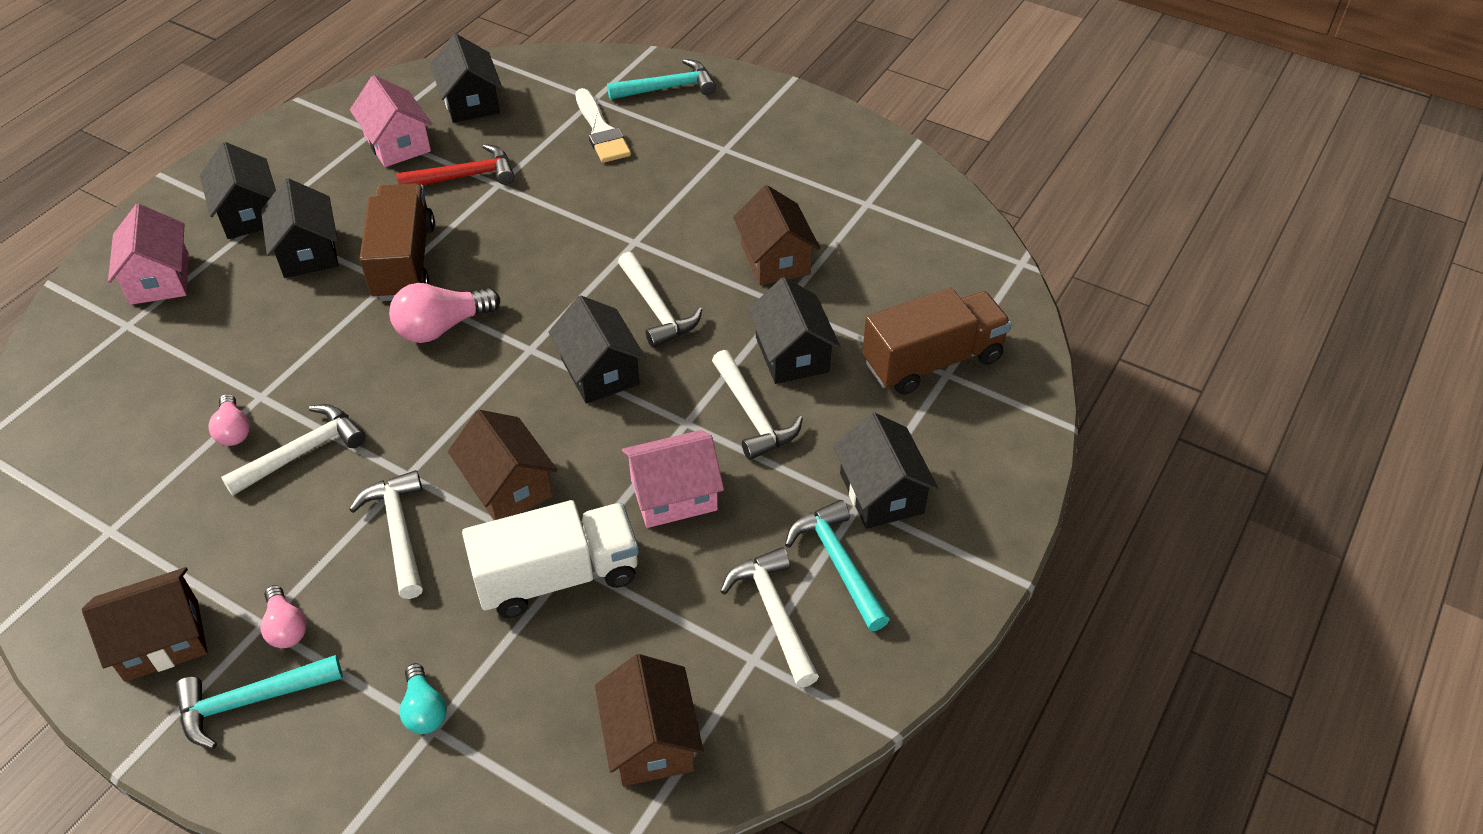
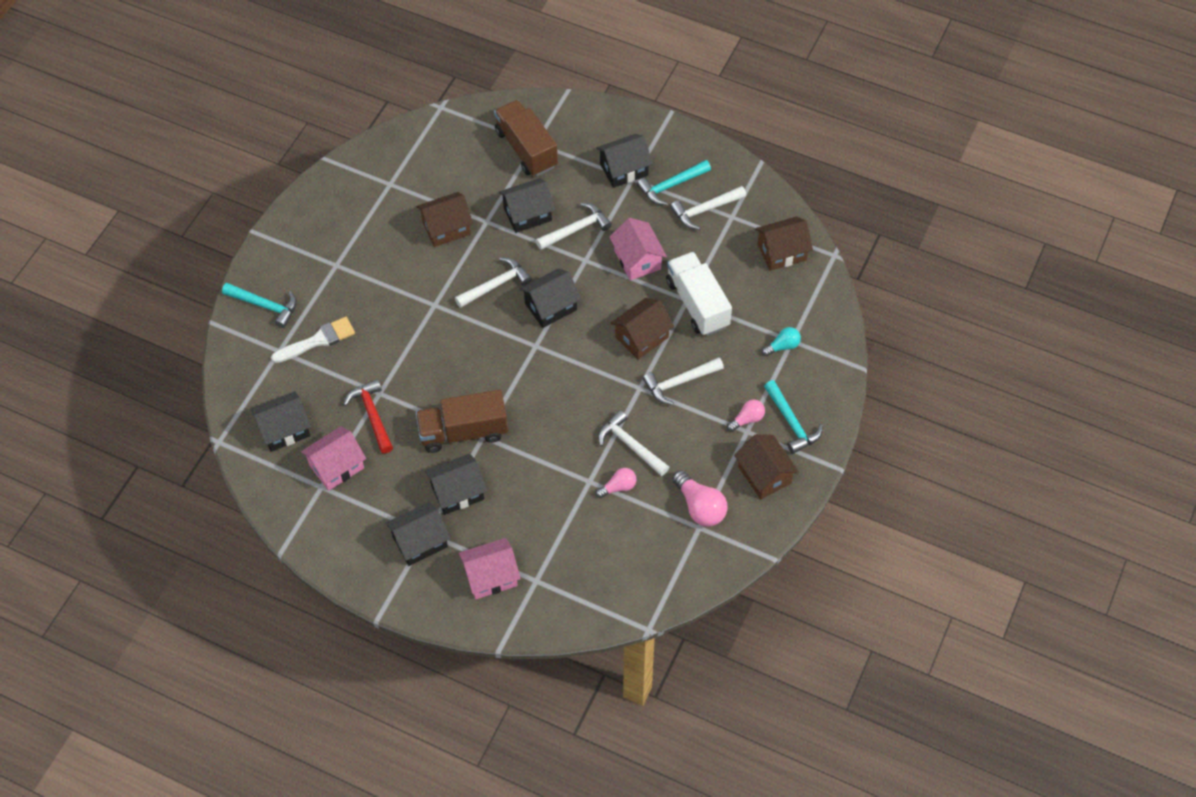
camera: 95 degrees left, 10 degrees up
pink light bulb [389,283,500,343] -> pink light bulb moved to [672,470,727,527]
turquoise hammer [607,59,716,100] -> turquoise hammer turned 135 degrees clockwise [222,283,297,328]

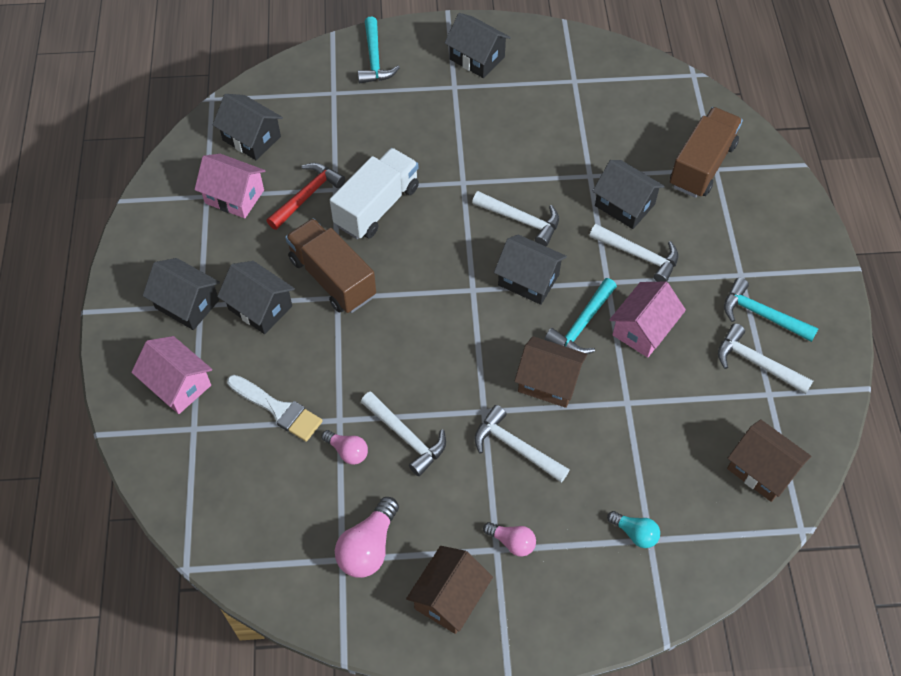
camera: 60 degrees right, 0 degrees up
white brush [271,317,355,363] -> white brush moved to [227,375,322,442]
brown house [417,192,473,247] -> none
black house [596,134,653,188] -> black house moved to [445,13,511,78]
white hammer [598,410,669,476] -> white hammer turned 120 degrees clockwise [361,391,446,476]
white truck [666,252,732,336] -> white truck moved to [330,148,419,239]
turquoise hammer [764,380,823,454] -> turquoise hammer moved to [544,278,617,354]

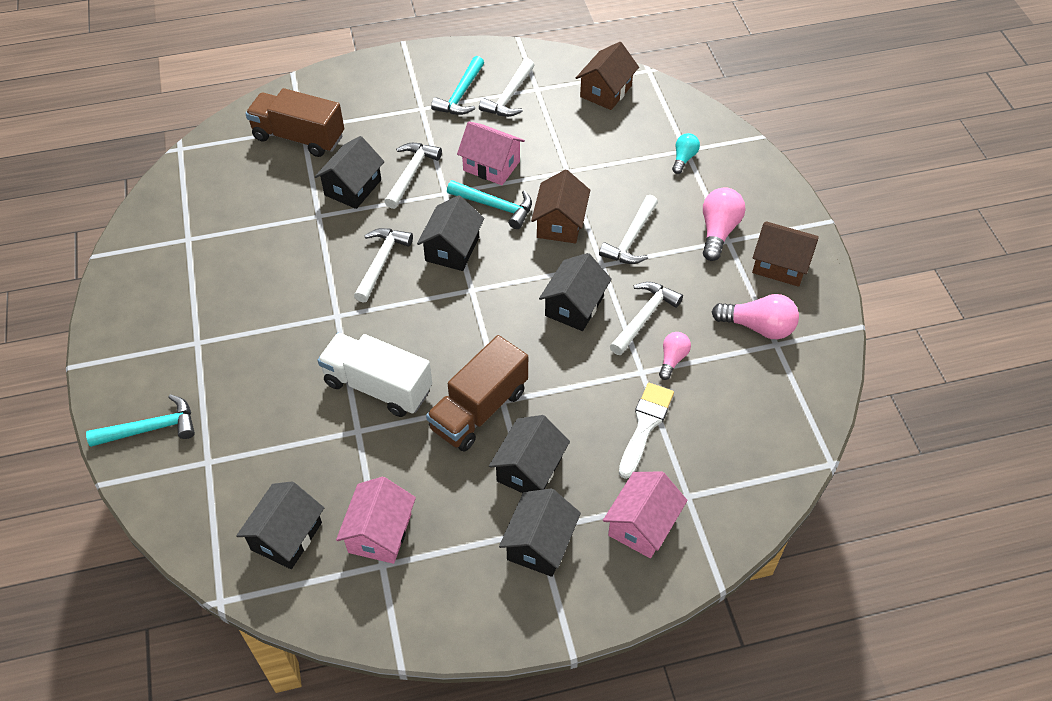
camera: 100 degrees left, 5 degrees down
red hammer [267,163,345,230] -> none
black house [445,13,511,78] -> black house moved to [539,253,612,331]
pink light bulb [483,522,536,557] -> pink light bulb [703,187,745,261], size x1.66

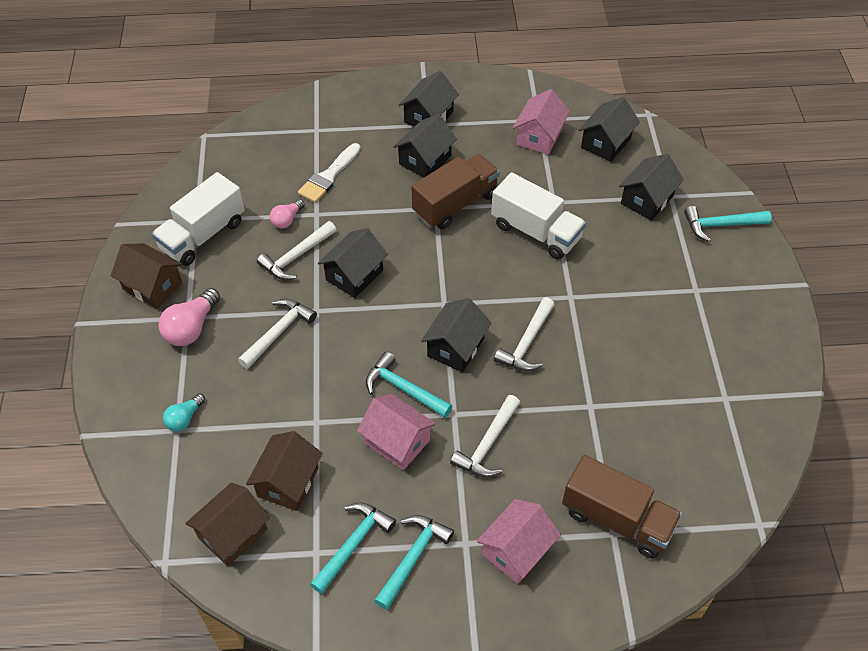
camera: 170 degrees left, 0 degrees up
black house [315,136,385,209] -> black house moved to [619,154,684,221]
white hammer [479,58,534,117] -> turquoise hammer [310,503,396,594]
brown house [531,169,590,243] -> brown house moved to [246,431,323,511]
pink house [603,472,688,558] -> pink house moved to [477,499,561,584]
pink light bulb [712,294,799,339] -> white truck [152,172,245,266]

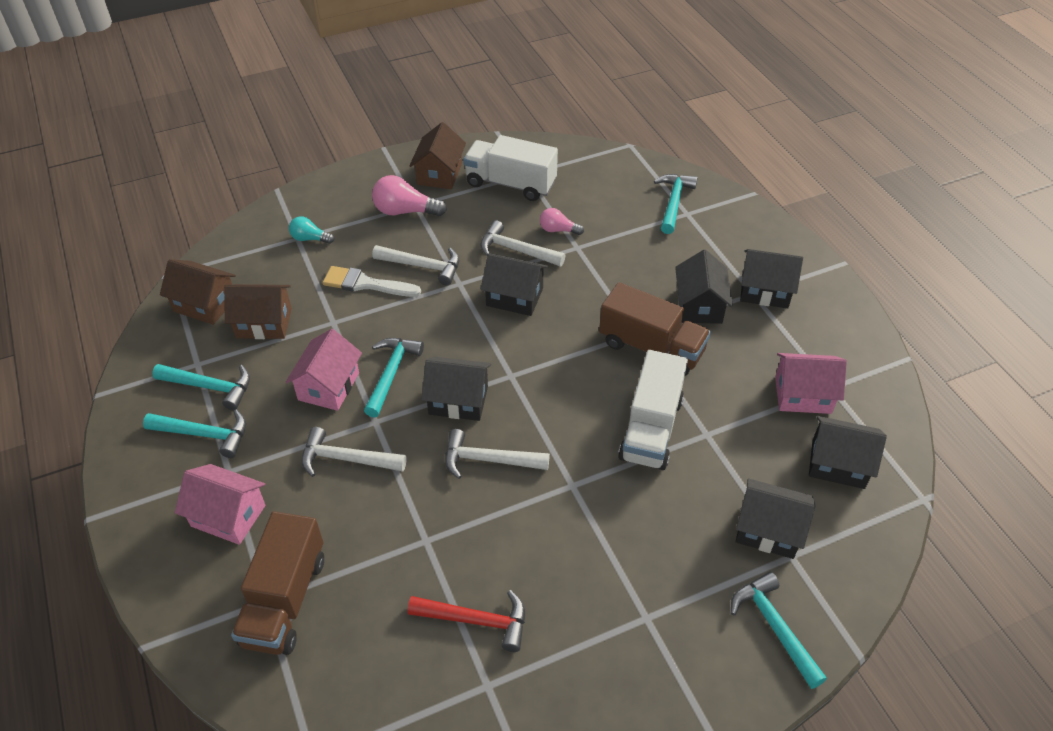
camera: 70 degrees right, 5 degrees down
white brush [298,143,361,203] -> white brush moved to [323,266,421,297]
black house [393,114,457,178] -> black house turned 75 degrees clockwise [675,250,733,324]
none -> red hammer [408,590,525,652]
none -> turquoise hammer [654,174,698,234]

